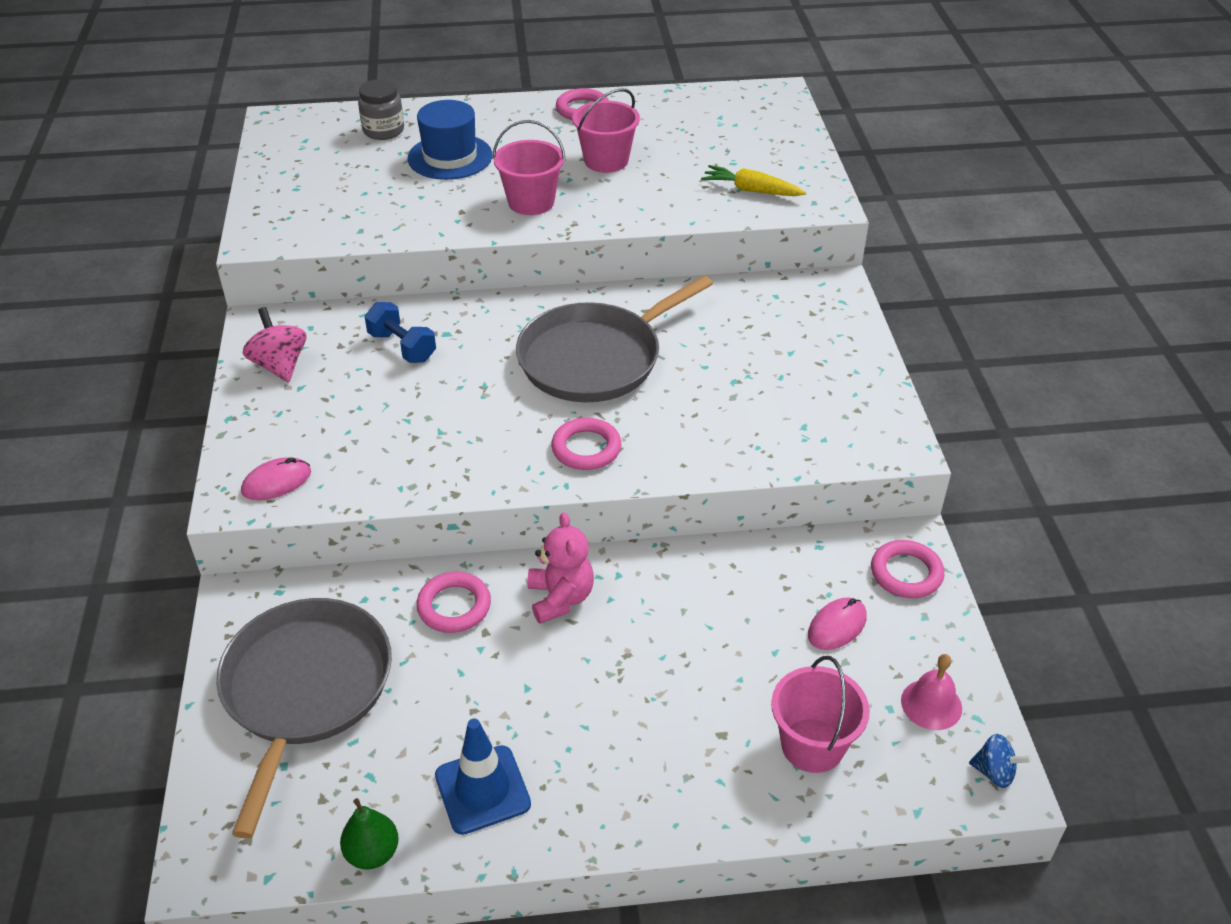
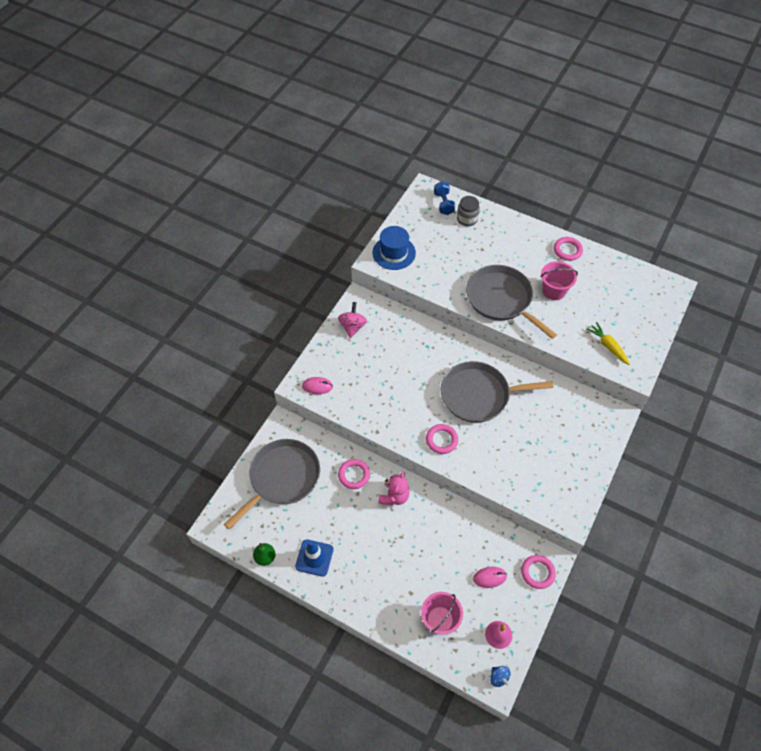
camera: 35 degrees right, 15 degrees up
blue dumbbell [365,302,436,363] -> blue dumbbell moved to [434,181,455,215]
blue hat [408,100,493,180] -> blue hat moved to [373,226,416,270]
pink bucket [493,120,566,215] -> grey pan [466,265,557,339]

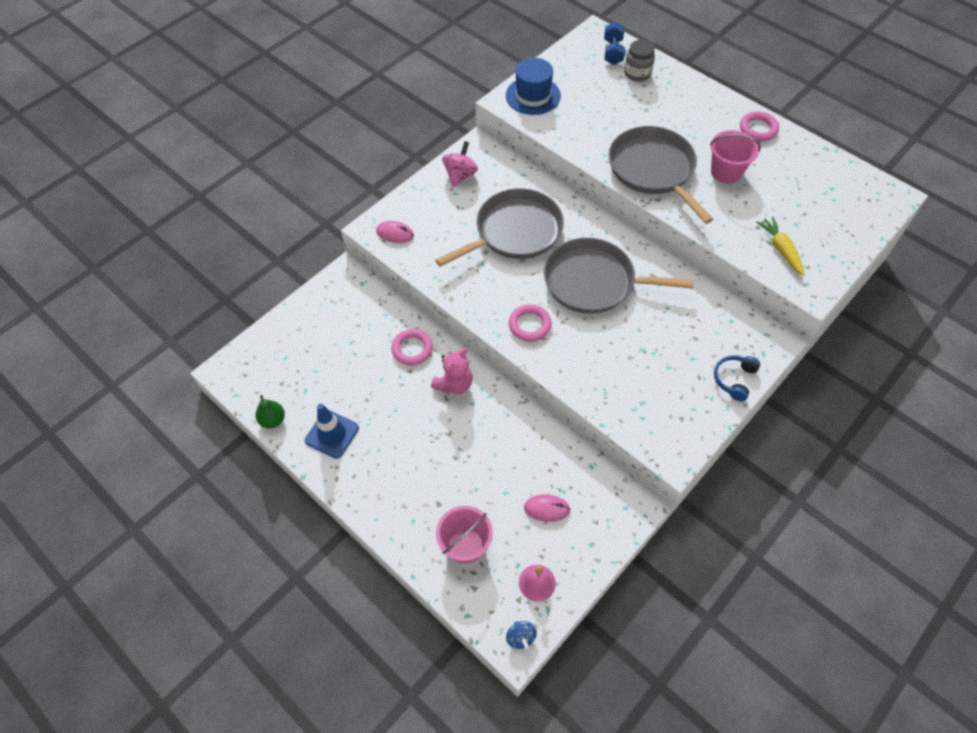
camera: 15 degrees right, 0 degrees up
grey pan [224,439,320,529] -> grey pan moved to [435,188,564,267]
pink ring [521,555,556,589] -> none
none -> blue headphones [714,355,760,401]

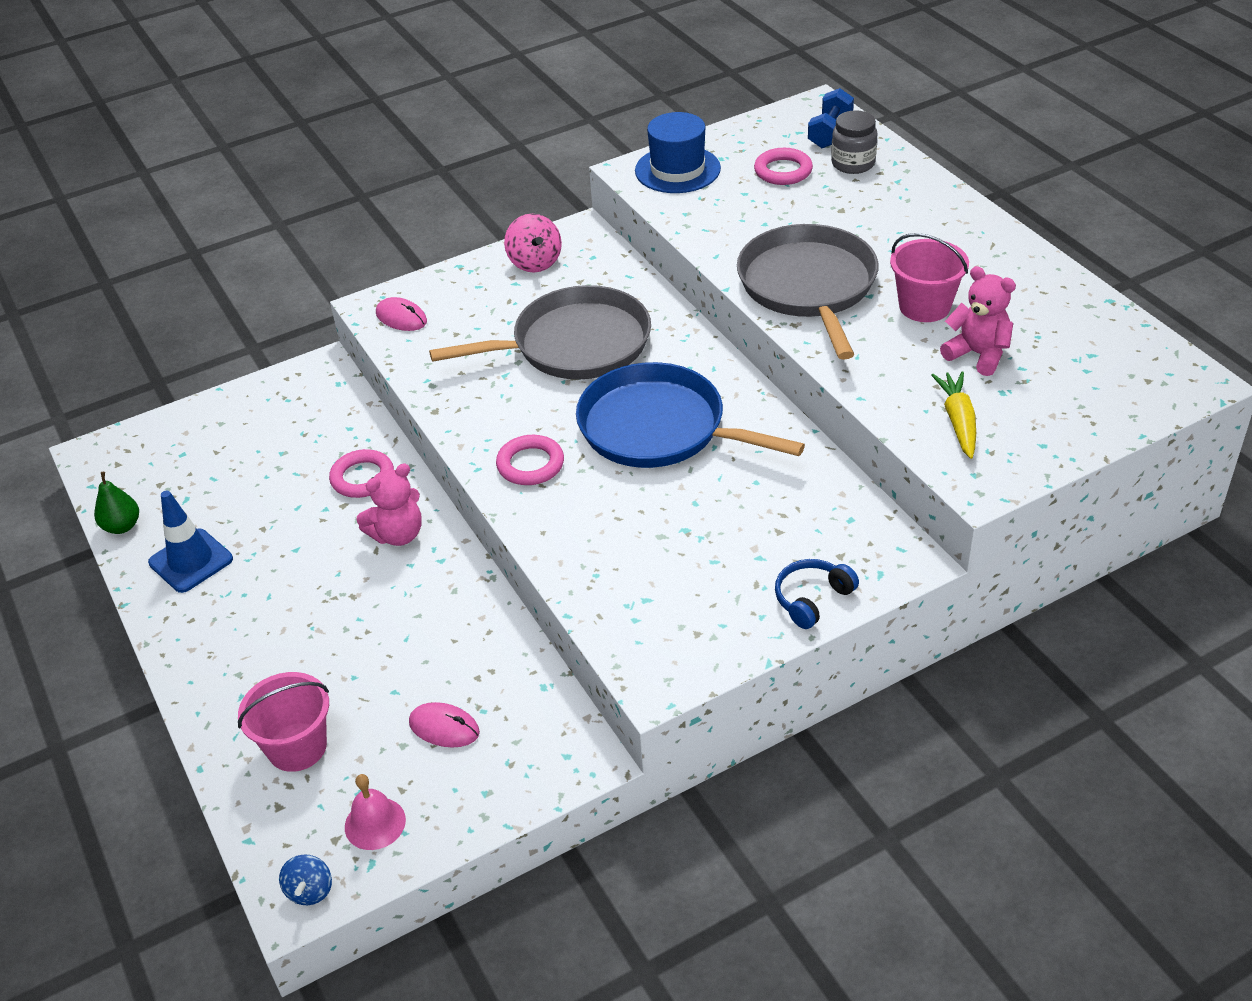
camera: 20 degrees right, 15 degrees down
pink spinning top [442,141,478,187] -> pink spinning top turned 120 degrees clockwise [504,214,562,272]
grey pan [544,238,694,314] -> blue pan [576,362,805,468]
pink ring [740,111,779,141] -> pink ring moved to [754,148,813,185]
none -> pink teddy bear [940,266,1016,376]

